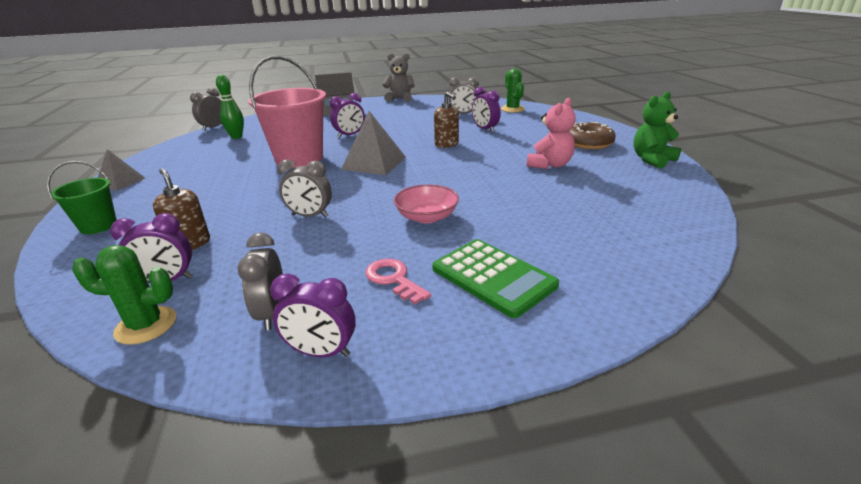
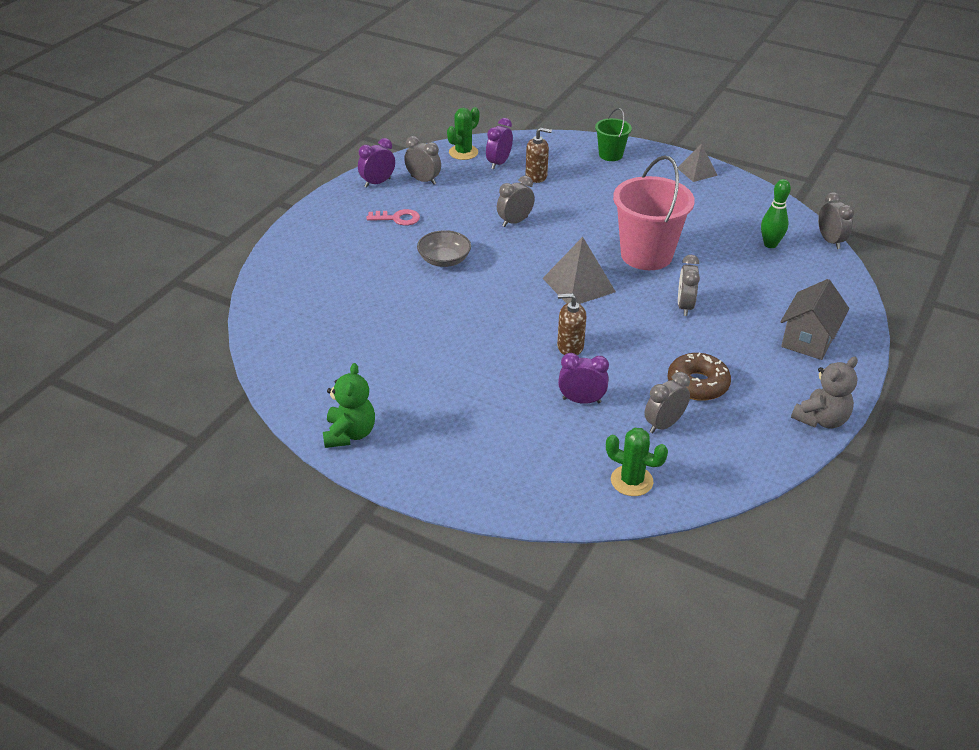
camera: 130 degrees right, 10 degrees up
purple clock [330,93,365,138] -> grey clock [678,255,700,316]
pink bowl [394,184,459,223] -> grey bowl [417,230,471,267]
green calculator [432,239,559,318] -> none
pink teddy bear [527,98,576,169] -> none
brown donut [569,122,616,149] -> brown donut moved to [667,353,731,401]

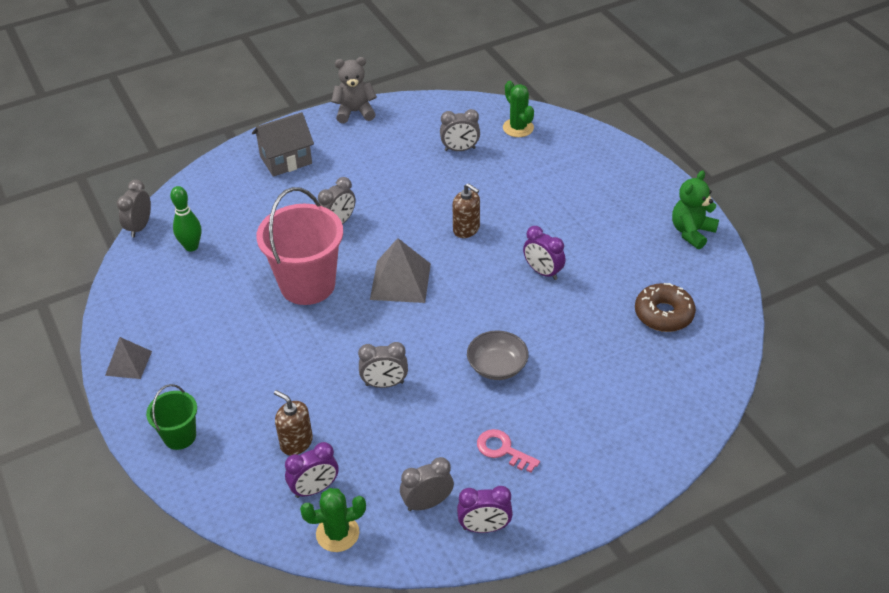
camera: 145 degrees left, 5 degrees up
grey clock [404,136,441,185] -> grey clock turned 90 degrees clockwise [400,457,454,511]
purple clock [558,353,609,404] -> purple clock moved to [523,226,566,280]
brown donut [667,353,731,401] -> brown donut moved to [635,283,696,332]

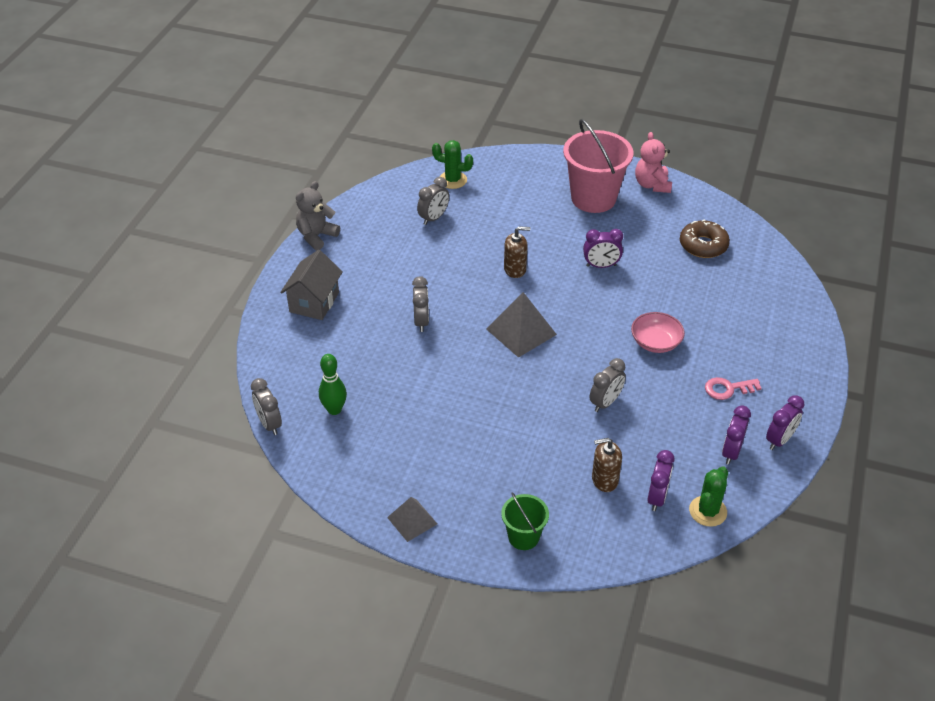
camera: 45 degrees left, 0 degrees up
pink bucket [256,187,343,305] -> pink bucket moved to [563,119,633,213]
grey clock [400,457,454,511] -> purple clock [722,405,751,465]
grey bowl [467,331,529,380] -> pink bowl [631,312,685,353]
green teddy bear [672,170,719,249] -> pink teddy bear [635,132,672,193]

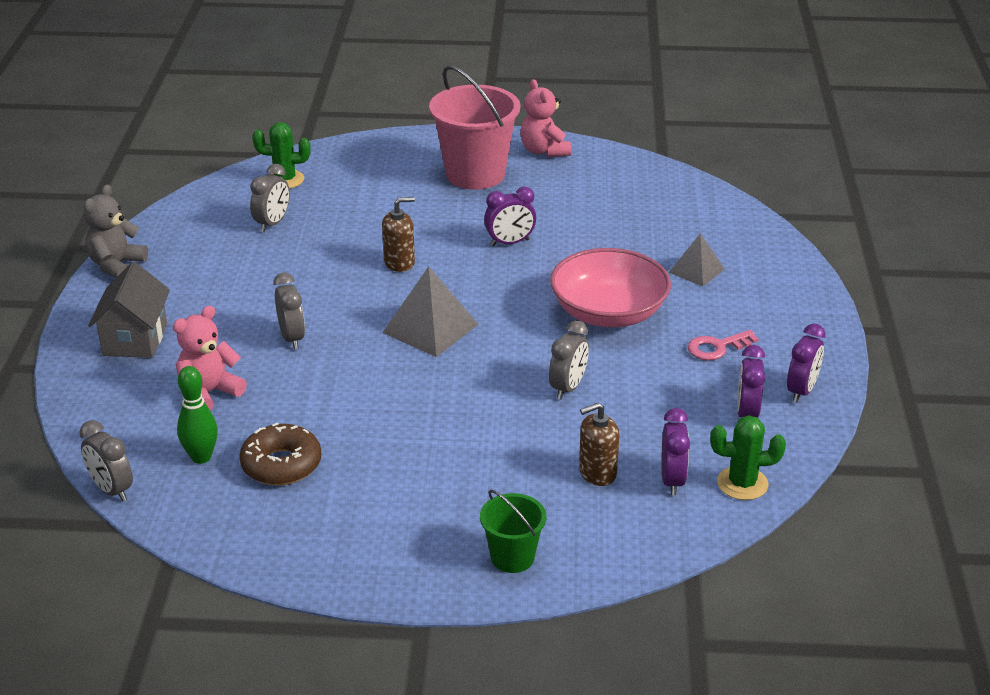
camera: 15 degrees left, 10 degrees down
grey pyramid [387,497,437,542] -> grey pyramid moved to [669,233,725,287]
pink bowl [631,312,685,353] -> pink bowl [550,248,671,327], size x1.71
brown donut [680,219,730,258] -> brown donut moved to [239,422,321,485]
green cactus [689,466,728,527] -> green cactus turned 75 degrees clockwise [710,415,786,500]
none -> pink teddy bear [173,306,247,410]

